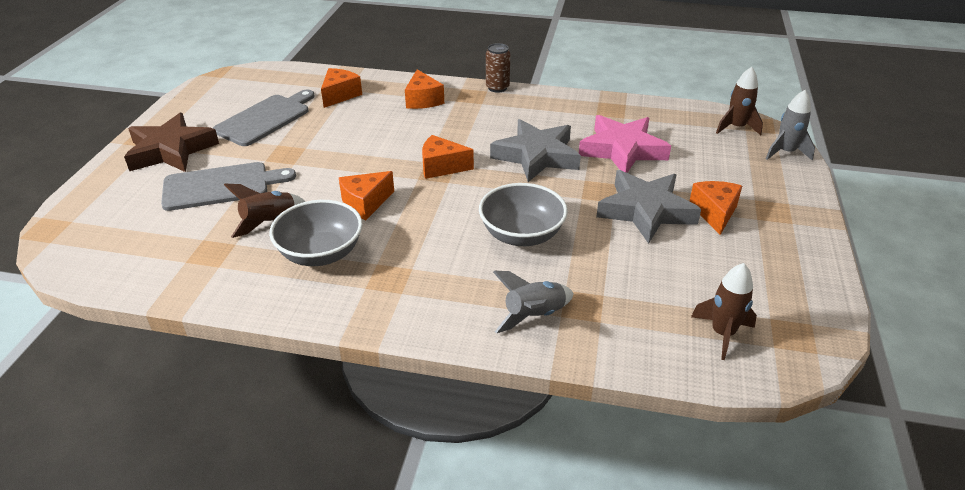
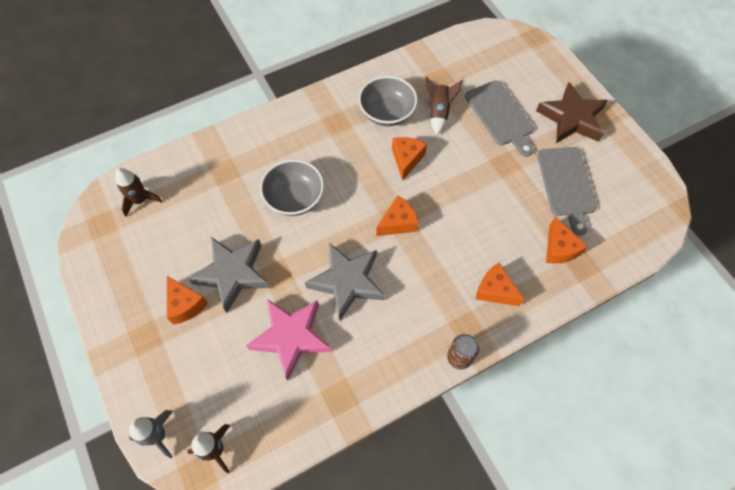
camera: 140 degrees right, 25 degrees up
grey cutting board [161,162,296,211] -> grey cutting board turned 60 degrees counterclockwise [465,80,534,157]
grey rocket [493,271,574,333] -> none

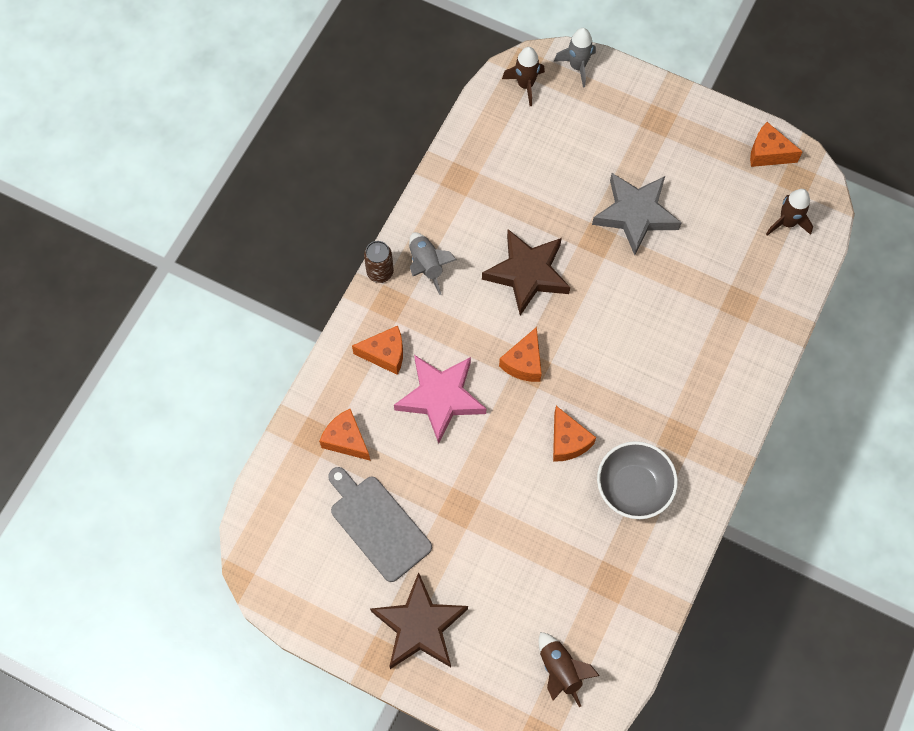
camera: 145 degrees right, 5 degrees up
orange cheese [167,276,208,325] -> orange cheese moved to [750,122,803,167]
pink star [246,299,332,380] -> pink star moved to [394,355,486,443]
grey bowl [260,159,324,216] -> none
grey star [305,243,385,320] -> brown star [482,229,570,315]
brown rocket [425,76,462,135] -> brown rocket moved to [539,632,600,707]
grey cutting board [465,80,534,157] -> none
none -> grey rocket [409,232,457,295]

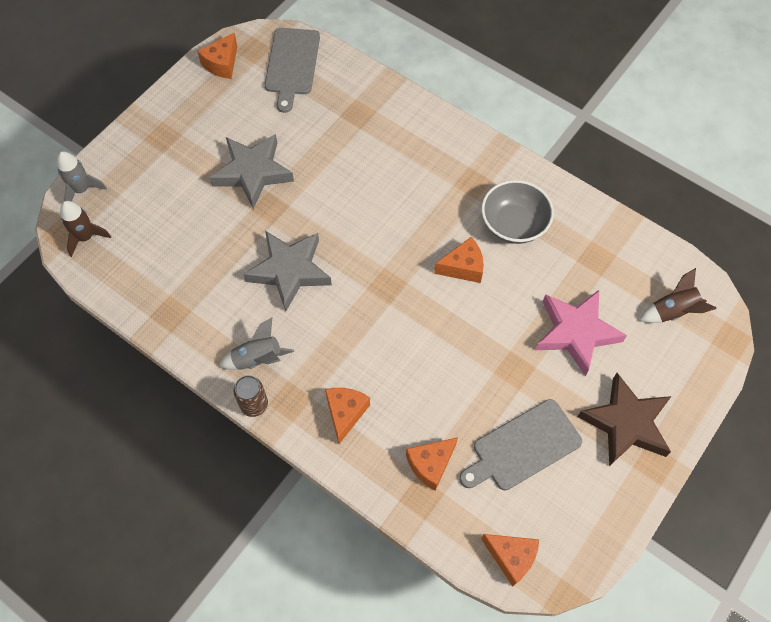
camera: 80 degrees left, 5 degrees down
pink star [394,355,486,443] -> pink star moved to [535,290,627,376]
brown star [482,229,570,315] -> grey star [243,231,332,311]
orange cheese [499,327,542,382] -> orange cheese moved to [481,534,539,586]
brown rocket [766,189,813,235] -> grey cutting board [264,28,320,113]

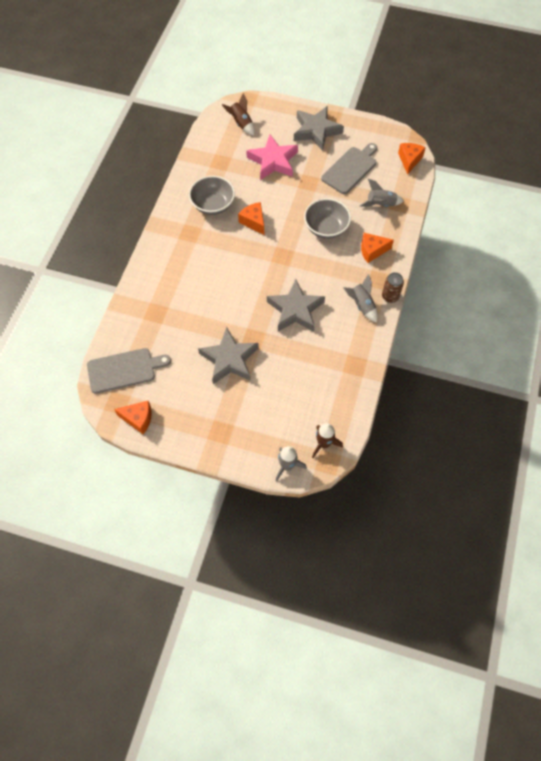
camera: 110 degrees left, 0 degrees up
orange cheese [406,437,458,491] -> grey rocket [359,179,404,207]
grey cutting board [459,399,582,490] -> grey cutting board turned 90 degrees counterclockwise [321,143,377,194]
brown star [578,373,672,466] -> grey star [294,106,344,151]
none -> grey bowl [304,198,351,239]

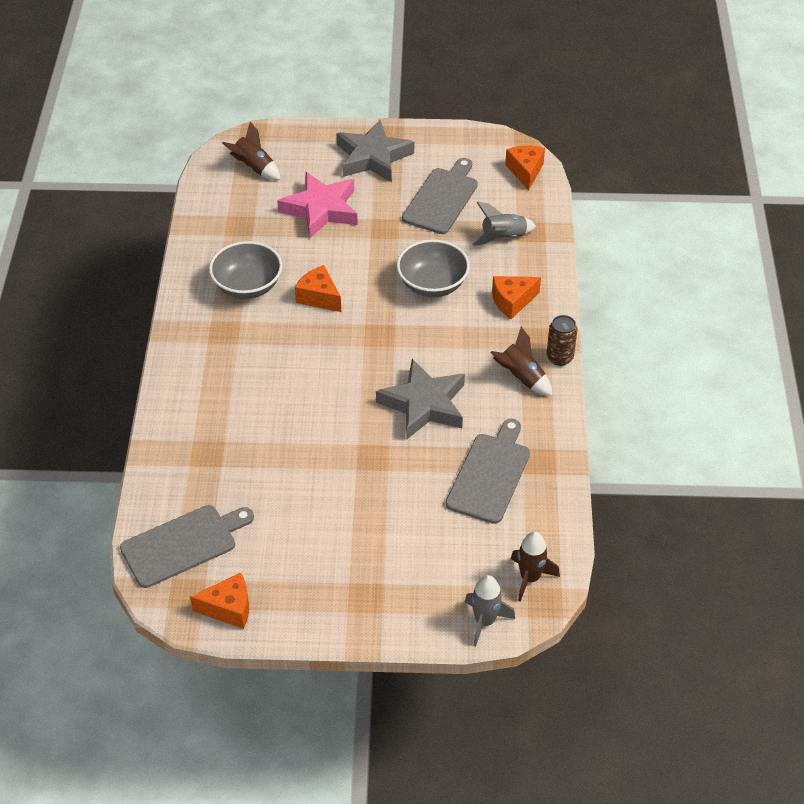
camera: 15 degrees left, 15 degrees down
grey star [198,327,259,384] -> none
grey rocket [344,274,378,323] -> brown rocket [490,327,552,396]
none -> grey cutting board [446,419,530,524]

